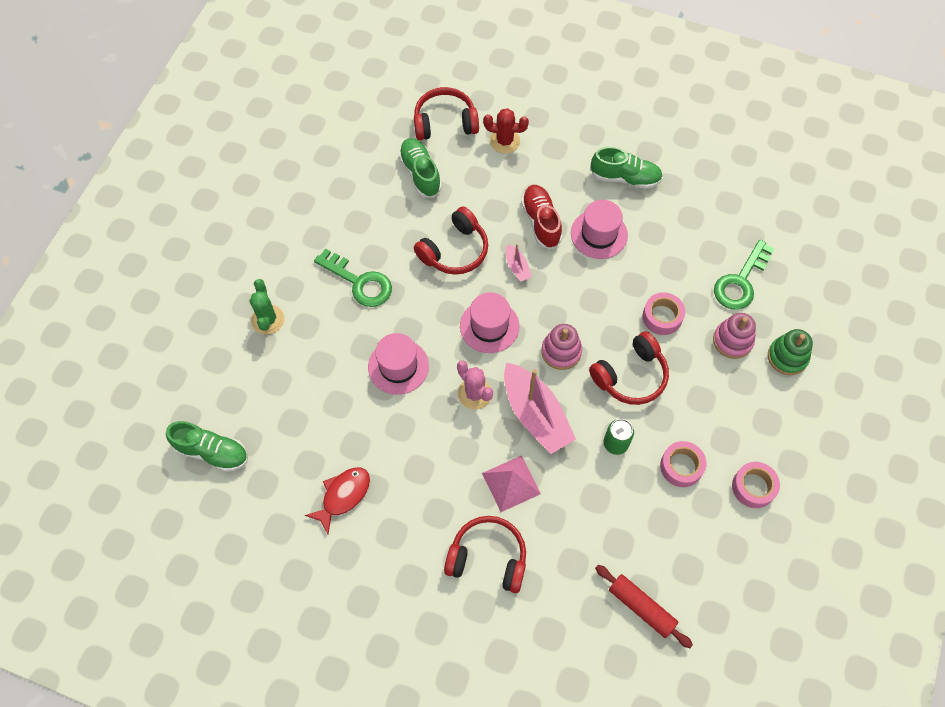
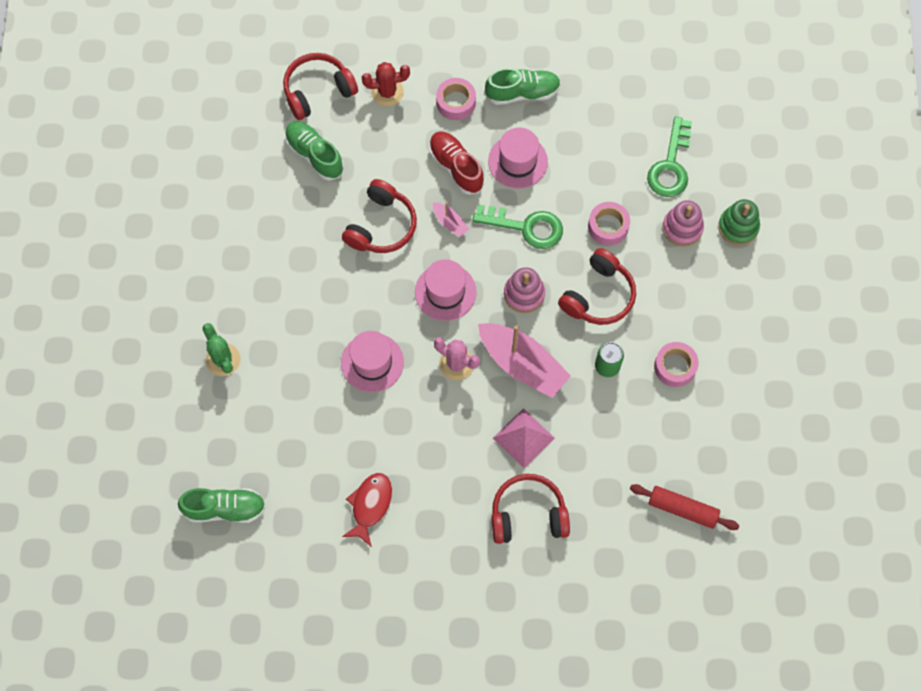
camera: 20 degrees left, 5 degrees up
green key [314,249,392,307] -> green key moved to [472,204,563,249]
pink tape [732,462,780,508] -> pink tape moved to [436,78,476,120]

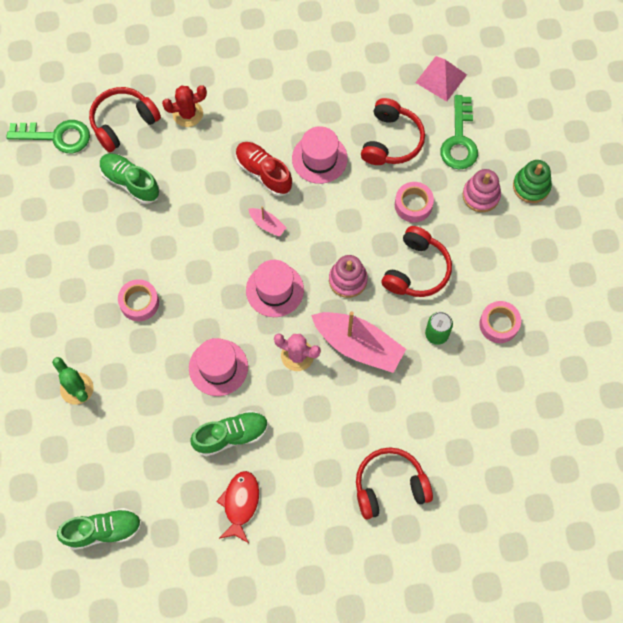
camera: 10 degrees left, 0 degrees up
red headphones [342,179,417,253] -> red headphones moved to [361,98,425,165]
pink tape [436,78,476,120] -> pink tape moved to [118,279,159,321]
green key [472,204,563,249] -> green key moved to [6,120,90,153]
green shoe [485,68,561,105] -> green shoe moved to [190,410,268,457]
pink pyramid [493,408,555,468] -> pink pyramid moved to [415,56,467,102]
red rolling pin [630,484,739,530] -> none

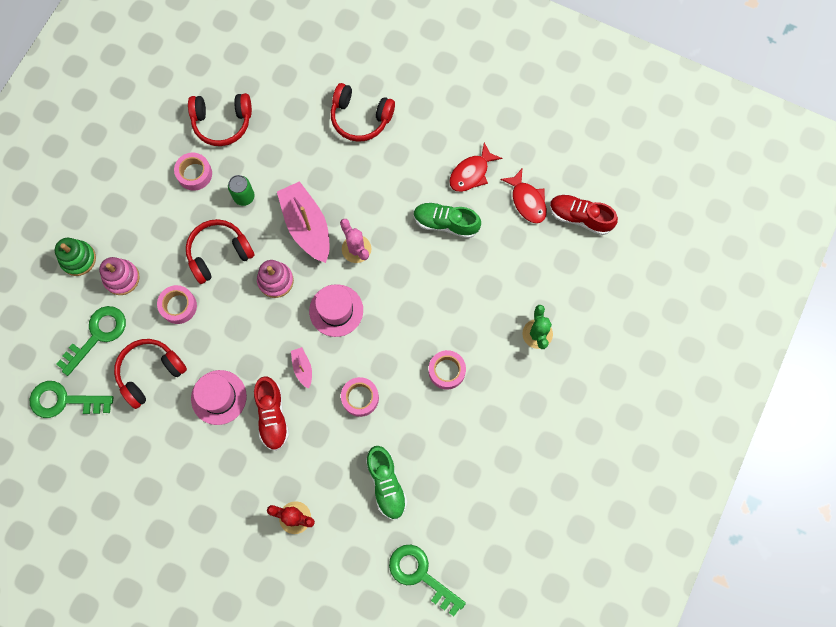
camera: 145 degrees left, 5 degrees up
green shoe [57,508,142,550] -> red shoe [550,194,618,235]
red headphones [89,87,161,152] -> red headphones moved to [188,93,252,146]
pink hat [189,338,248,396] -> none
pink pyramid [415,56,467,102] -> green key [29,381,113,418]
none -> pink tape [341,377,379,417]
none -> red fish [500,169,547,224]

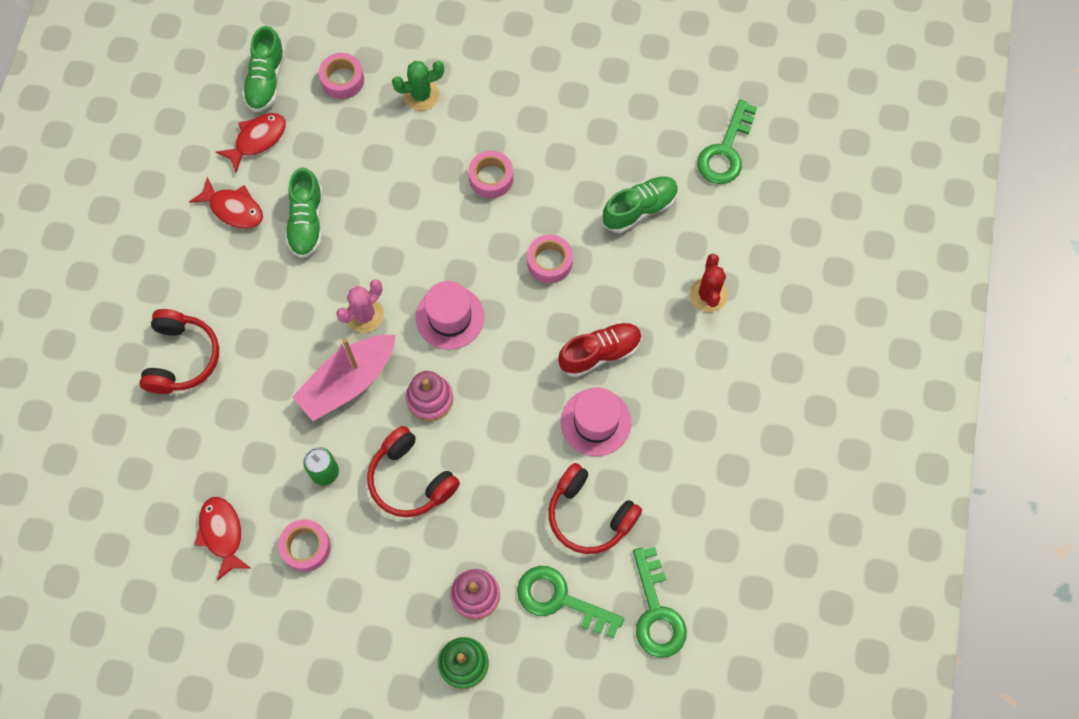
camera: 105 degrees left, 5 degrees down
pink tape [157,285,197,324] -> pink tape moved to [319,53,364,99]
red headphones [188,93,252,146] -> red fish [195,497,252,581]
pink boat [291,347,312,389] -> none
red shoe [550,194,618,235] -> green shoe [242,26,285,112]

